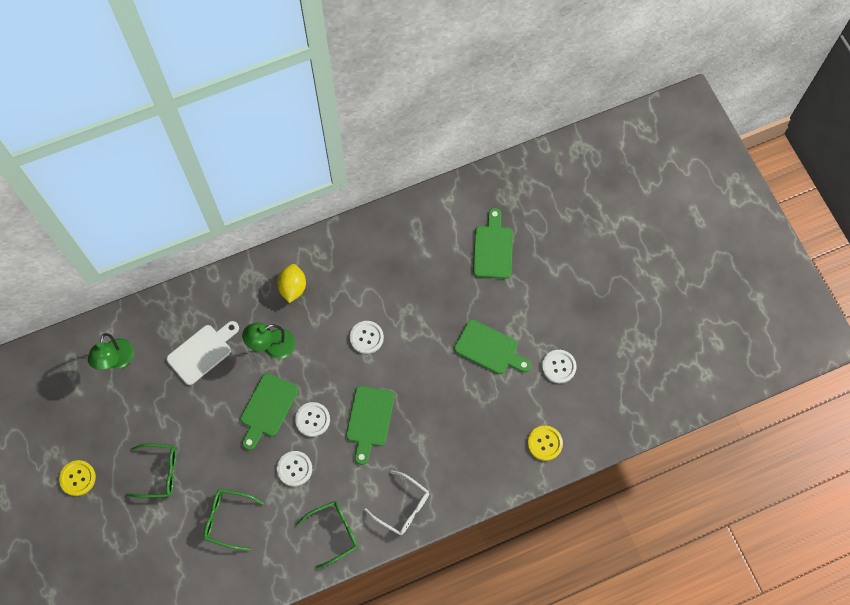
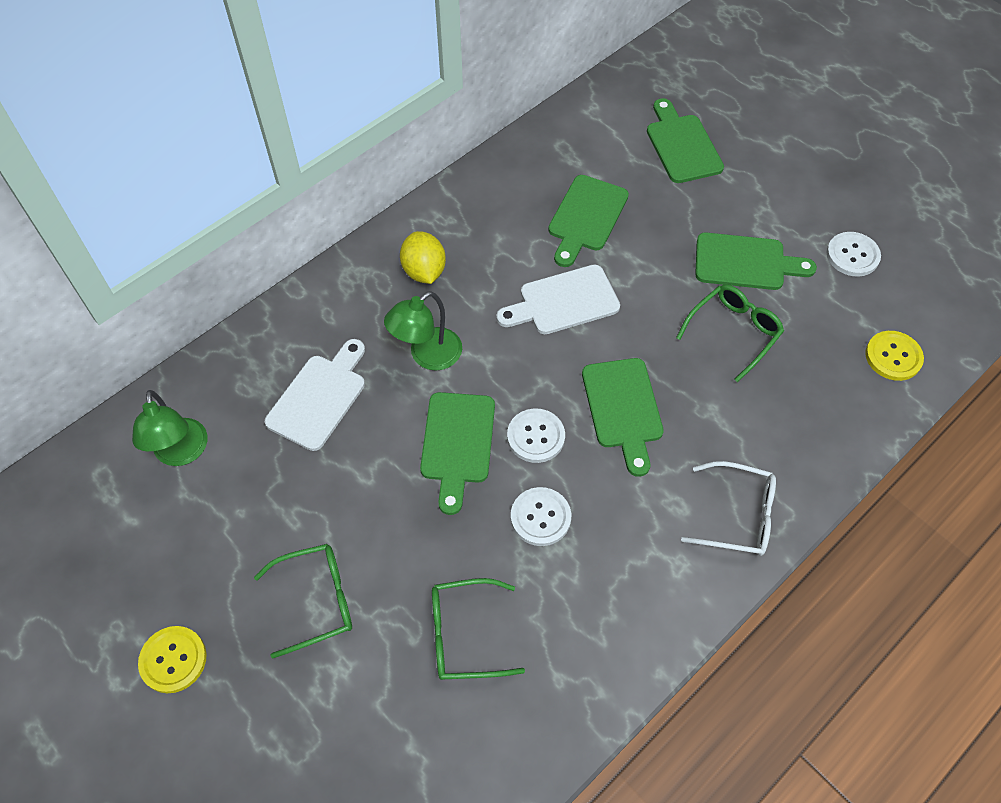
camera: 20 degrees left, 10 degrees down
green glasses [296,501,358,569] -> green glasses moved to [676,285,784,382]
white button [350,321,384,354] -> white cutting board [496,264,620,334]
none -> green cutting board [548,175,629,267]

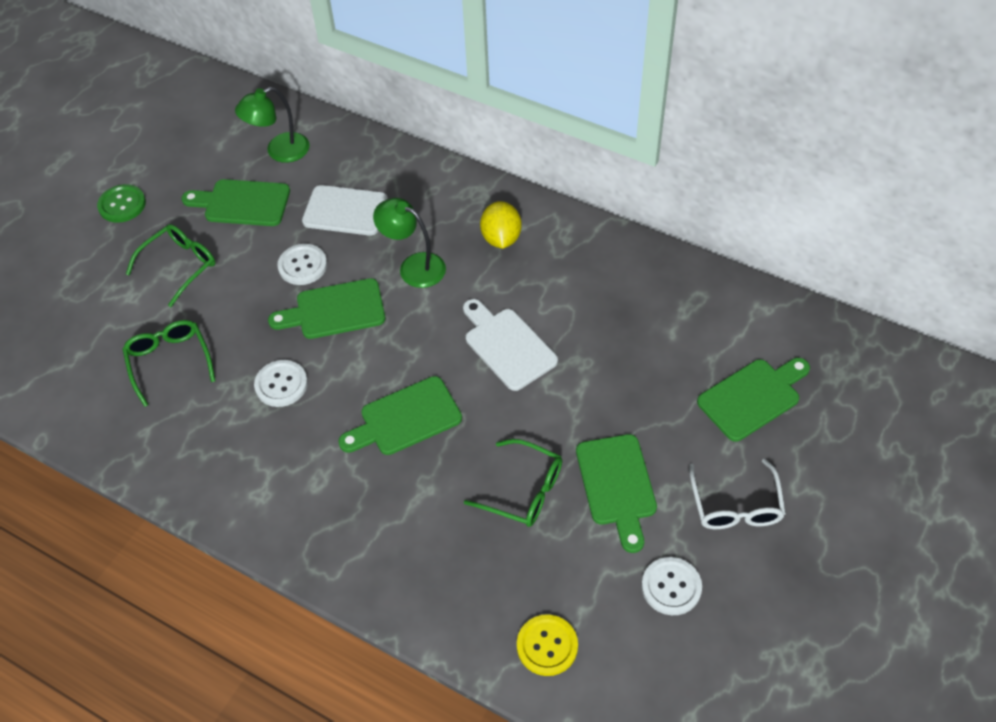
camera: 75 degrees right, 5 degrees down
yellow button [138,626,207,693] -> green button [97,184,146,223]
green glasses [254,544,352,659] -> green glasses turned 105 degrees counterclockwise [126,224,215,307]
yellow lemon [400,231,446,284] -> yellow lemon turned 60 degrees counterclockwise [480,201,522,249]
white button [507,409,565,463] -> white button moved to [277,244,327,285]
green cutting board [548,175,629,267] -> green cutting board moved to [181,179,290,226]
white glasses [681,461,776,556] -> white glasses moved to [689,459,786,529]

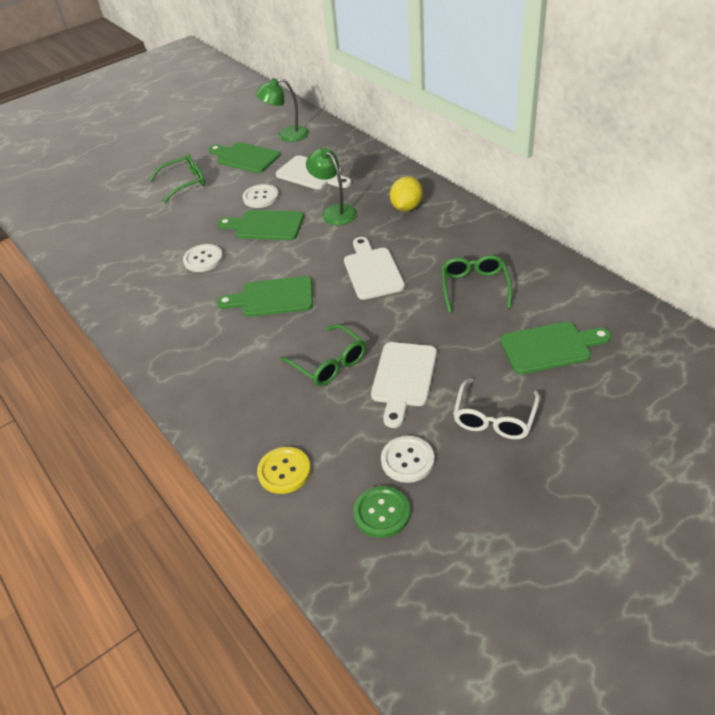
camera: 25 degrees right, 10 degrees down
green button [97,184,146,223] -> green button moved to [354,486,410,538]
green glasses [123,320,215,407] -> green glasses moved to [442,255,512,313]
green cutting board [576,434,657,553] -> white cutting board [371,342,437,428]

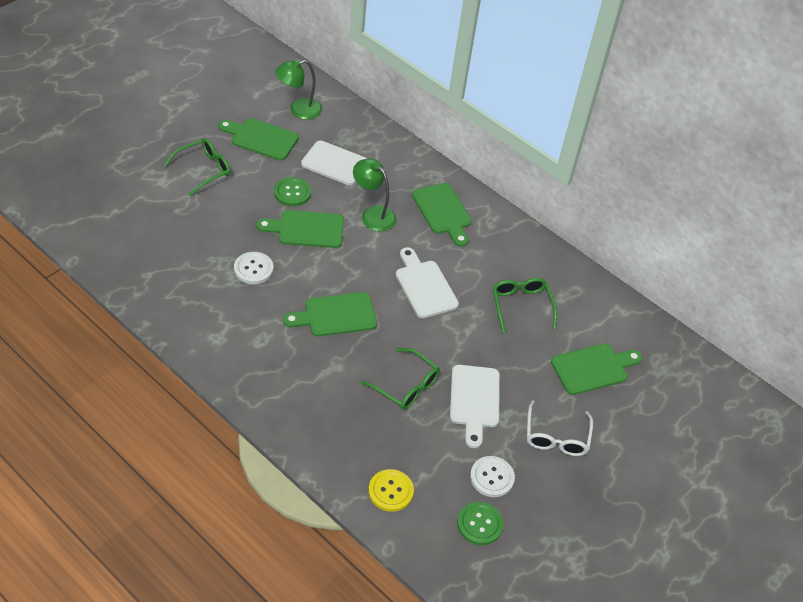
camera: 20 degrees left, 5 degrees up
white button [243,184,279,208] -> green button [274,177,311,206]
yellow lemon [390,176,423,211] -> green cutting board [412,183,472,247]

